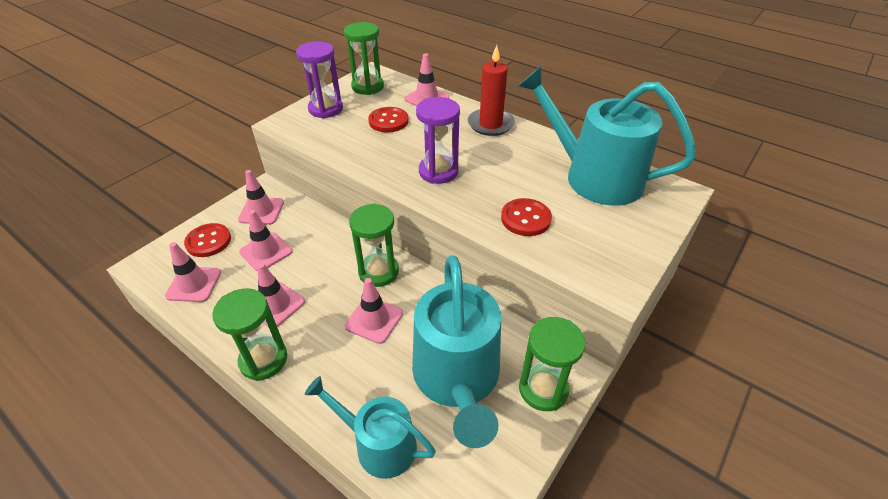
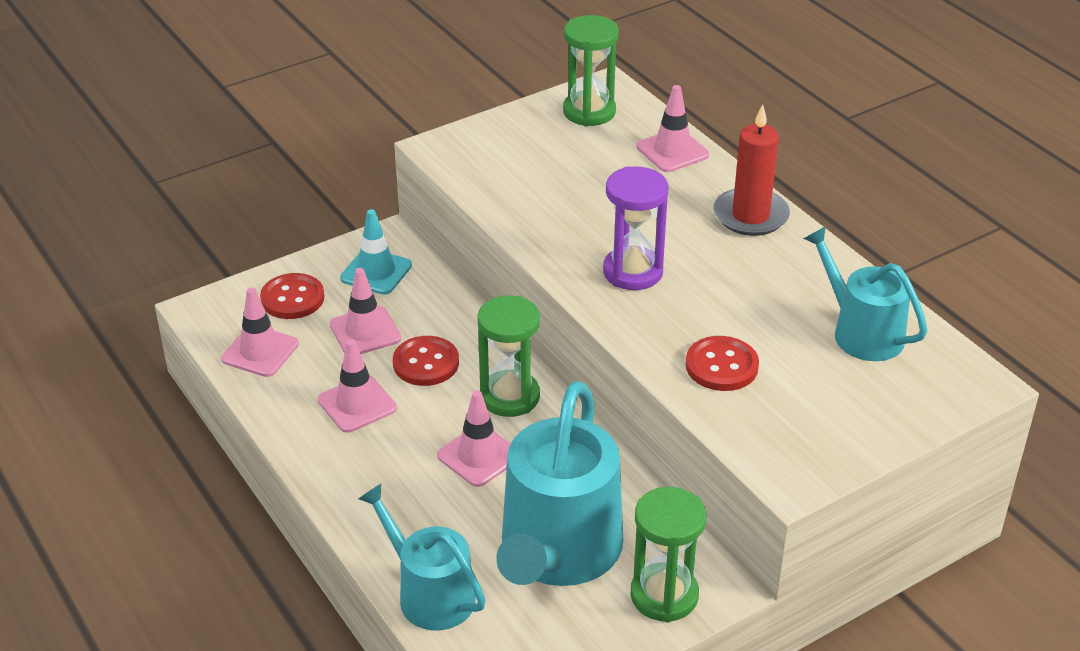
camera: 20 degrees right, 5 degrees down
green hourglass [212,288,287,381] -> none
pink traffic cone [238,170,284,225] -> turquoise traffic cone [340,209,412,295]
purple hourglass [296,41,343,118] -> none
red button [368,107,409,132] -> red button moved to [393,336,459,386]
turquoise watering can [518,66,696,205] -> turquoise watering can [803,226,927,361], size x0.60

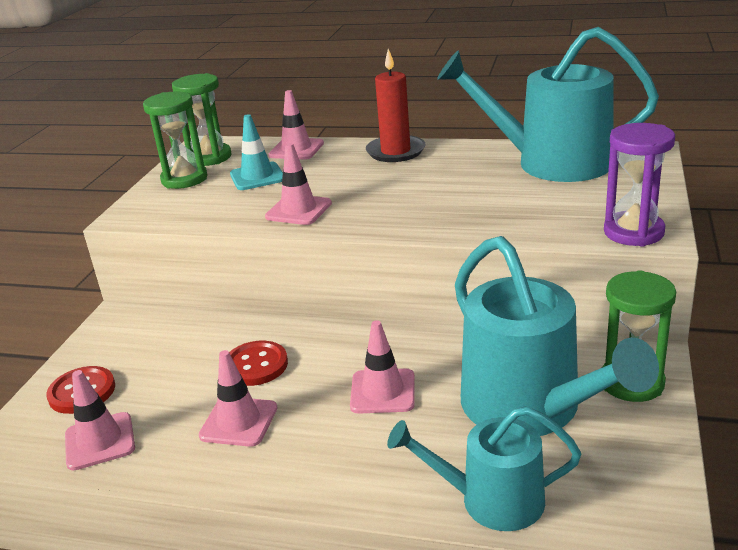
camera: 40 degrees left, 10 degrees down
pink traffic cone [330,268,401,354] -> pink traffic cone moved to [265,143,332,225]
turquoise traffic cone [340,209,412,295] -> turquoise traffic cone moved to [230,114,283,190]
green hourglass [478,296,540,417] -> green hourglass moved to [143,91,208,189]
purple hourglass [603,166,668,290] -> purple hourglass moved to [604,123,675,247]
red button [685,336,759,391] -> none
turquoise watering can [803,226,927,361] -> turquoise watering can [437,27,659,182], size x1.67

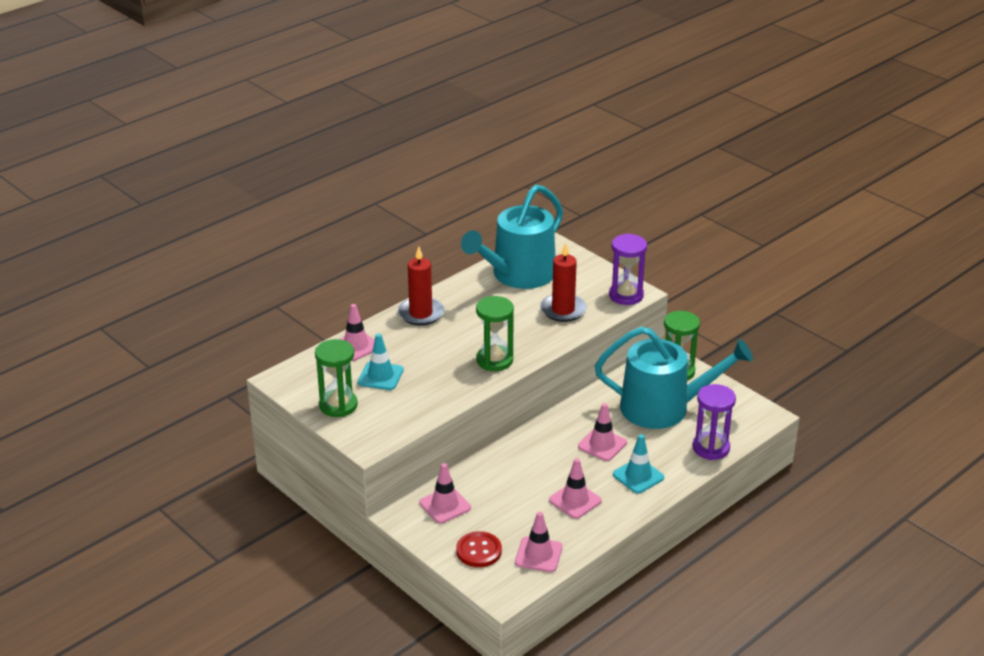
camera: 60 degrees left, 5 degrees up
green hourglass [172,73,232,166] -> green hourglass moved to [476,296,514,371]
red button [229,341,288,386] -> none
pink traffic cone [265,143,332,225] -> pink traffic cone moved to [419,463,471,523]
turquoise watering can [387,406,581,531] -> purple hourglass [693,384,736,460]
none -> red candle [540,242,587,322]
none -> turquoise traffic cone [613,434,664,494]

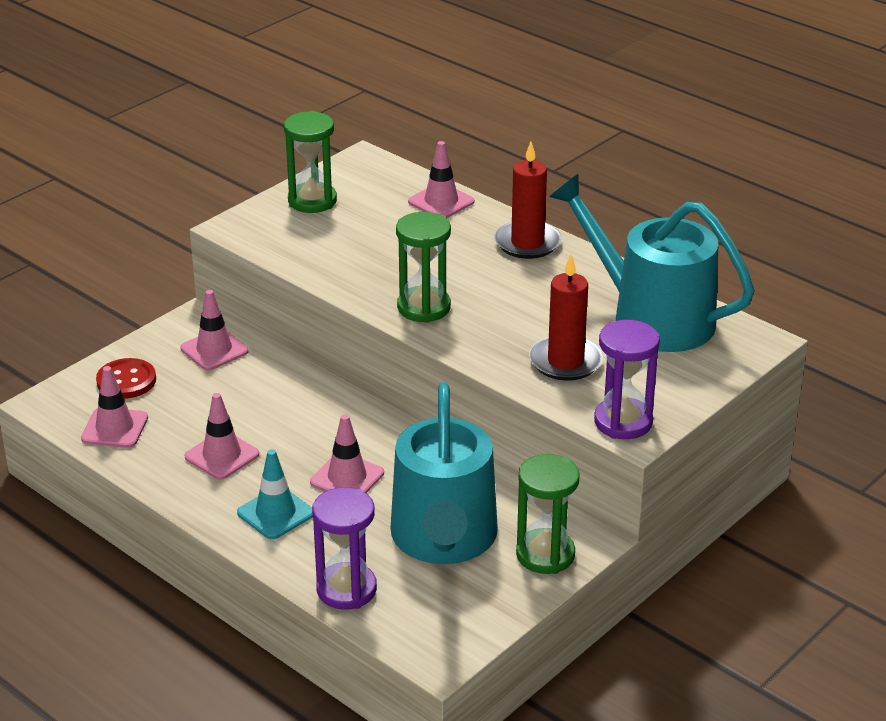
camera: 85 degrees right, 0 degrees up
turquoise traffic cone [358,333,404,390] -> none

